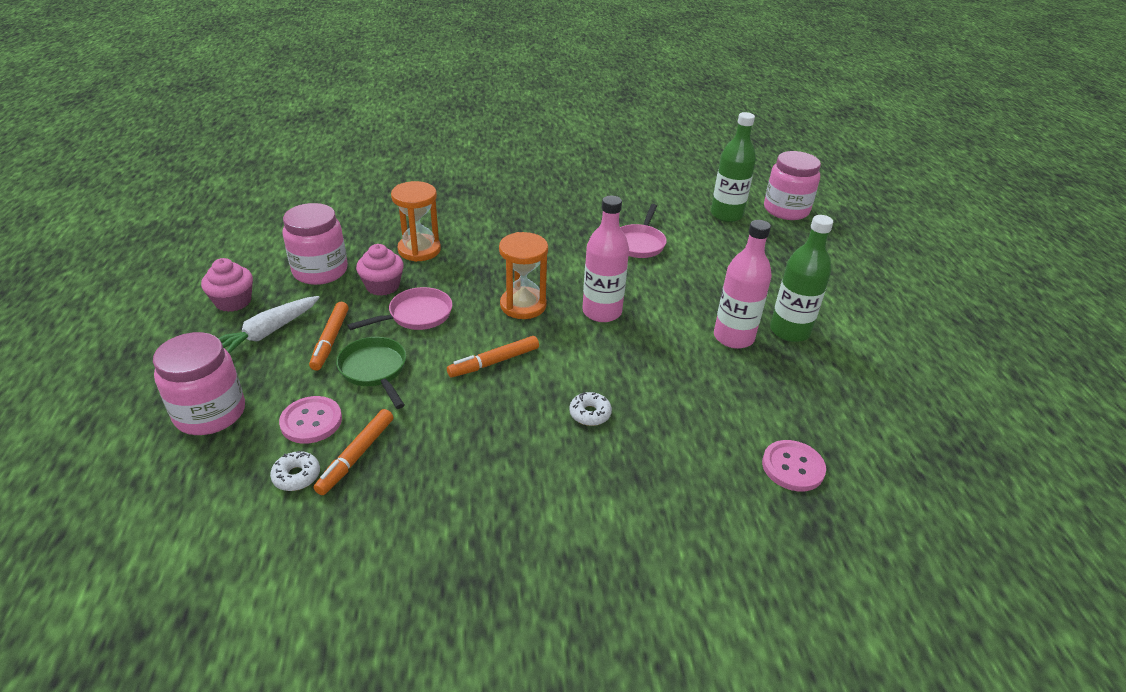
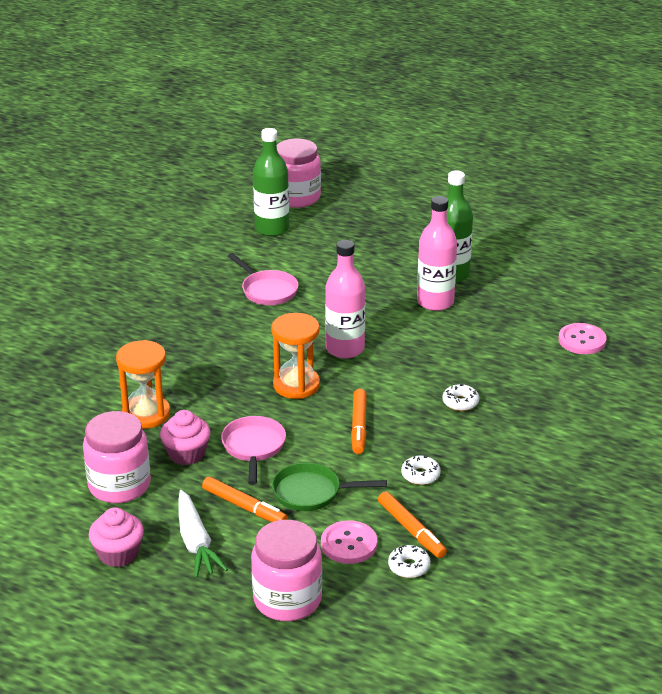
camera: 55 degrees left, 5 degrees down
none -> white donut [401,455,441,485]

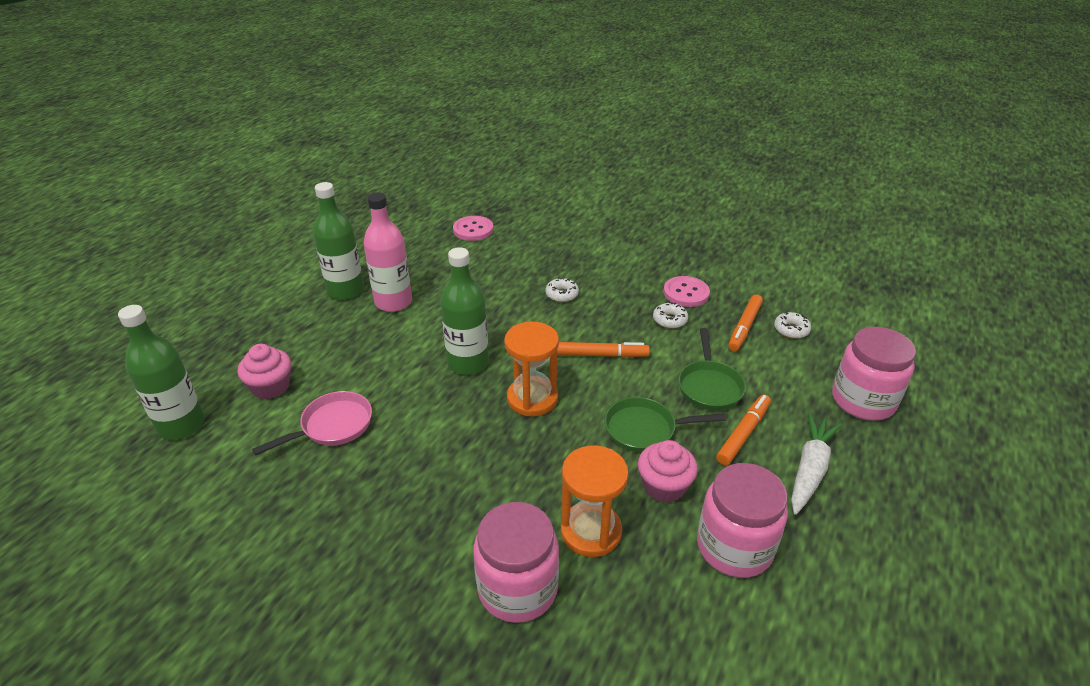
camera: 90 degrees left, 5 degrees up
pink cupcake [89,507,144,567] -> pink cupcake moved to [238,344,291,399]
white carrot [178,490,228,578] -> white carrot turned 45 degrees counterclockwise [791,413,842,515]
pink pan [221,416,286,485] -> green pan [604,397,726,452]
pink jar [277,139,321,208] -> pink jar moved to [474,502,559,623]
pink button [321,520,377,564] -> pink button moved to [664,276,710,307]
pink bottle [325,240,365,359] -> green bottle [440,247,489,375]
orange marker [378,491,447,558] -> orange marker turned 150 degrees clockwise [728,294,763,351]

